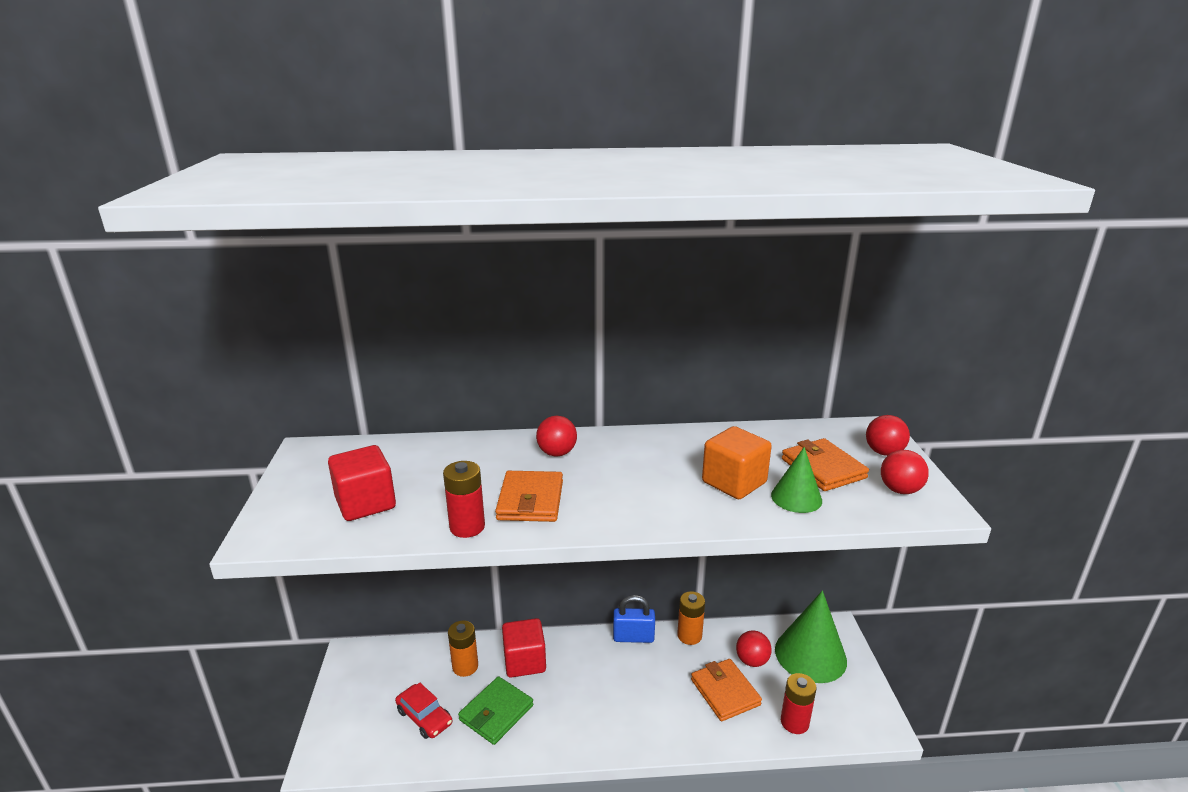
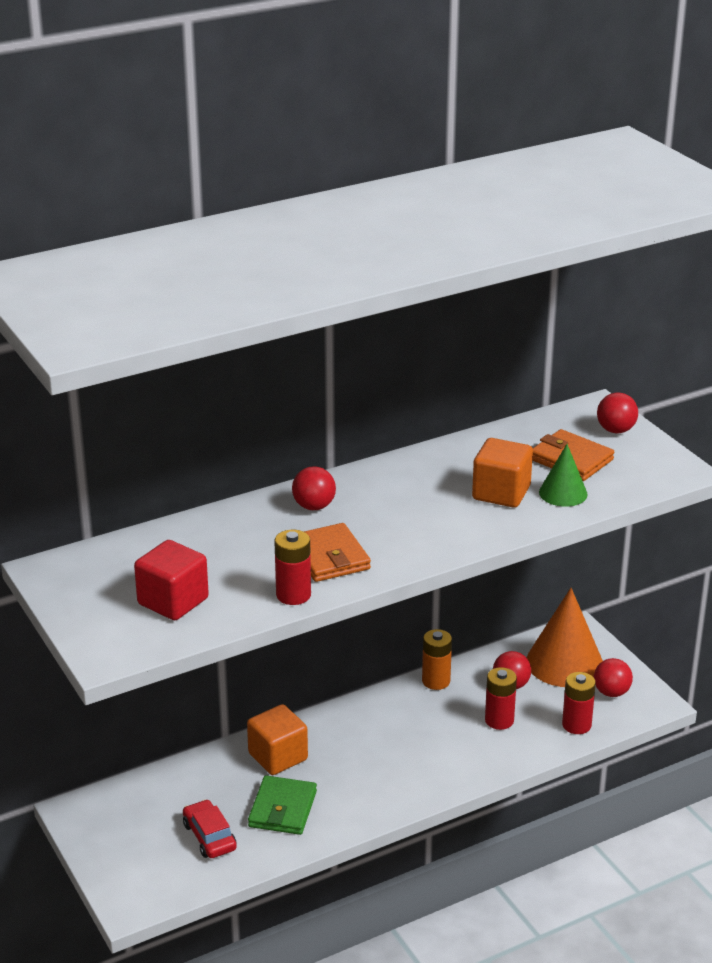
camera: 25 degrees left, 5 degrees up
red car [395,683,453,739] -> red car turned 135 degrees counterclockwise [183,799,237,858]
orange battery [448,621,478,677] -> none
red cube [502,618,546,678] -> orange cube [247,704,308,775]
blue padlock [613,595,655,643] -> none
orange wallet [691,659,762,721] -> red battery [485,667,517,730]
green cone [775,591,847,683] -> orange cone [527,588,603,687]
red ball [881,450,929,494] -> red ball moved to [594,658,633,697]

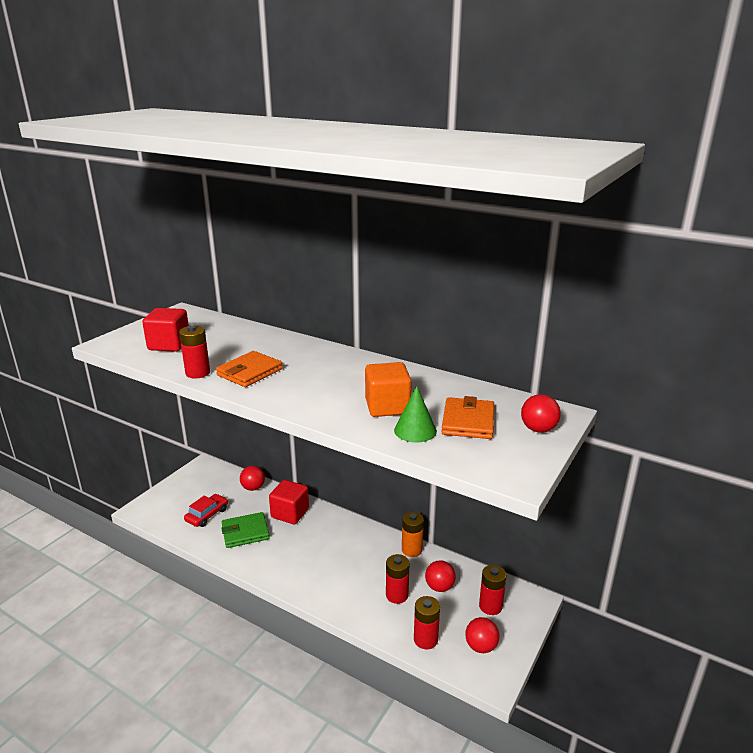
camera: 60 degrees right, 5 degrees down
orange cube [247,704,308,775] -> red cube [269,480,309,524]
red ball [292,466,336,510] -> red ball moved to [240,466,265,491]
orange cone [527,588,603,687] -> red battery [479,565,506,615]

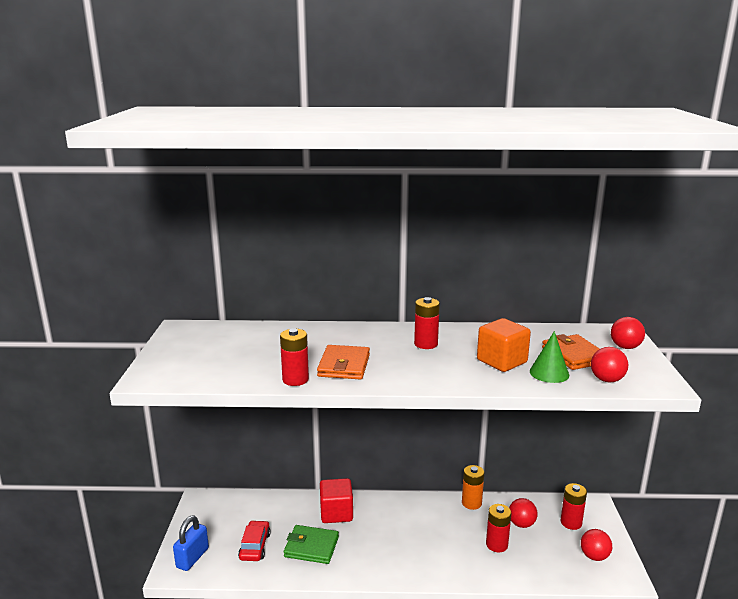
camera: 30 degrees left, 5 degrees down
red cube [142,308,189,352] -> none
green wallet [221,512,270,548] -> green wallet turned 60 degrees clockwise [284,525,339,564]
red ball [240,466,265,491] -> red ball moved to [591,347,628,383]
red battery [414,596,440,649] -> red battery moved to [414,297,440,349]
none -> blue padlock [173,515,209,571]

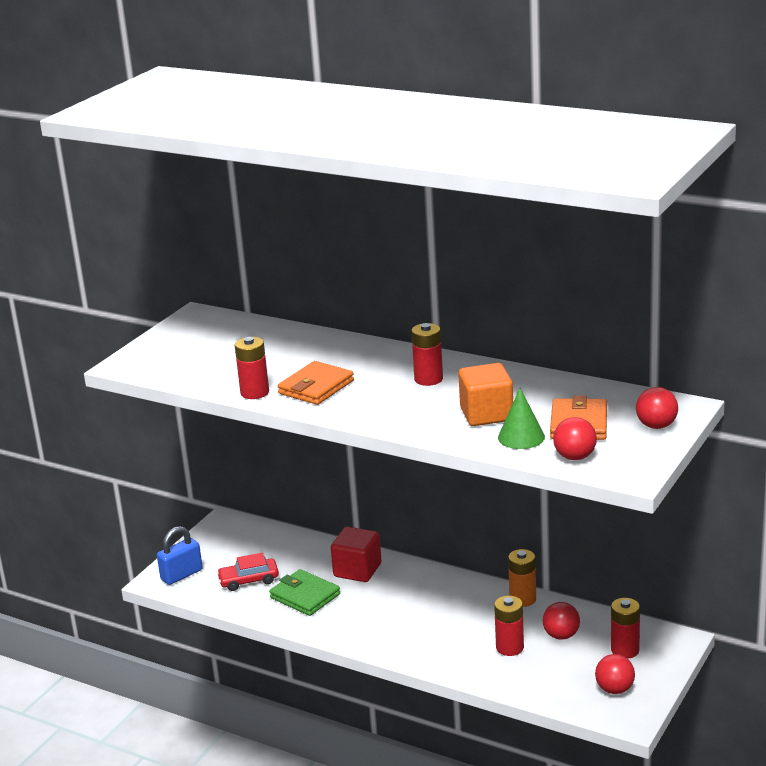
camera: 30 degrees right, 5 degrees up
red car [238,520,271,561] -> red car turned 135 degrees counterclockwise [217,553,279,591]

